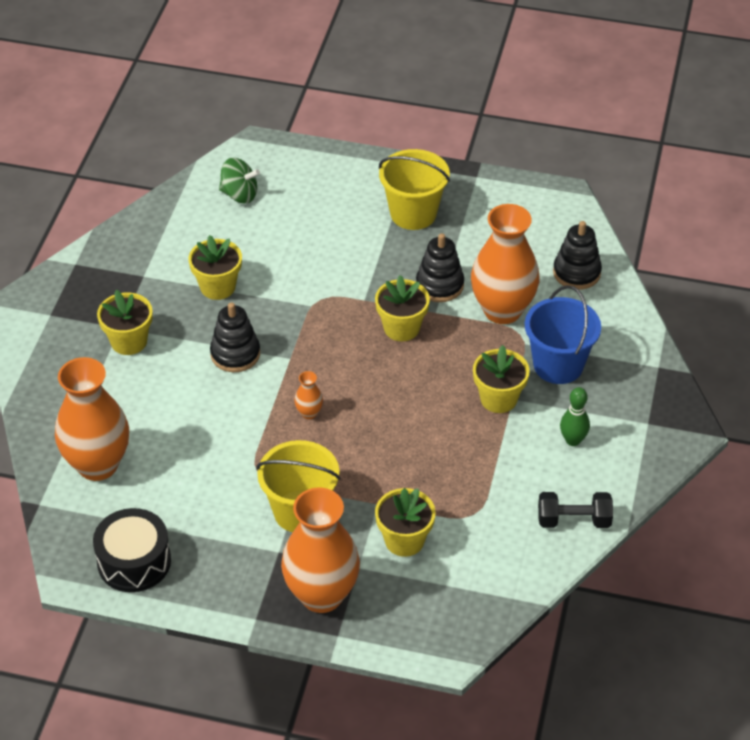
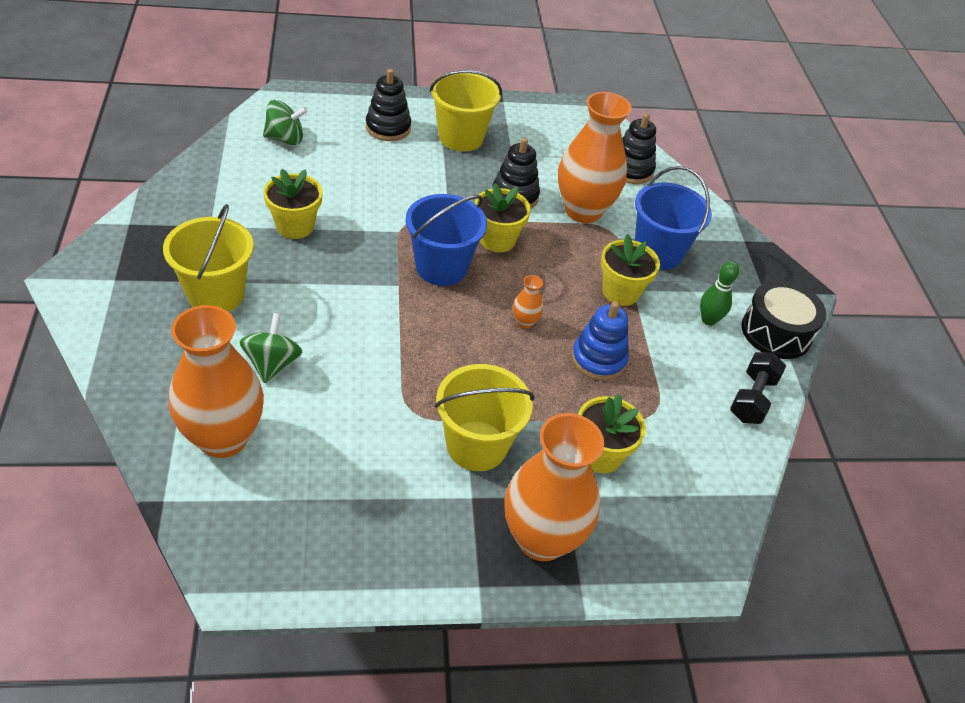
camera: 25 degrees left, 0 degrees up
black drum [93,508,171,592] -> black drum moved to [742,280,826,359]
yellow flower pot [97,290,153,355] -> yellow bucket [163,204,254,312]
black stacking toy [210,302,260,372] -> black stacking toy moved to [366,69,411,141]
orange vase [294,371,323,419] -> orange vase moved to [513,275,543,329]
black dumbbell [538,492,613,528] -> black dumbbell turned 45 degrees counterclockwise [730,352,786,424]
none -> green spinning top [239,313,302,383]
none -> blue bucket [406,194,487,286]
none -> blue stacking toy [572,301,629,381]

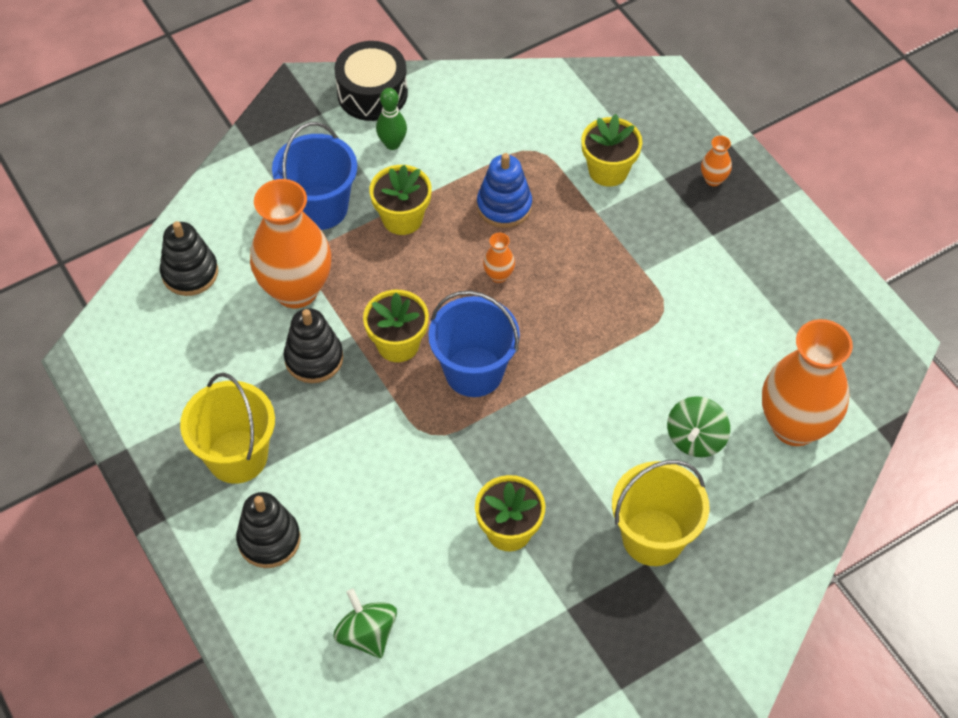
camera: 110 degrees left, 10 degrees up
green spinning top [239,313,302,383] -> green spinning top turned 45 degrees counterclockwise [667,396,730,457]
yellow bucket [435,364,535,471] -> none
orange vase [504,413,604,561] -> orange vase [701,136,732,186], size x0.40
black dumbbell [730,352,786,424] -> none

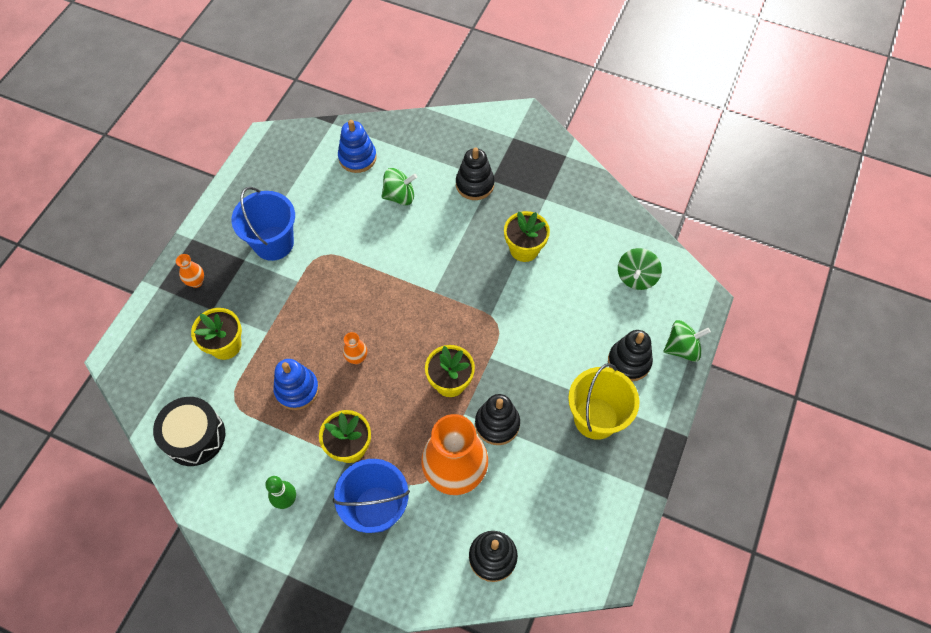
camera: 125 degrees left, 5 degrees up
black drum [334,41,408,121] -> black drum moved to [153,397,225,466]
blue bucket [428,291,520,397] -> blue bucket moved to [231,187,295,261]
yellow bucket [612,460,709,566] -> black stacking toy [456,147,495,200]
orange vase [762,319,853,446] -> blue stacking toy [338,120,377,173]
none -> green spinning top [664,320,711,362]

